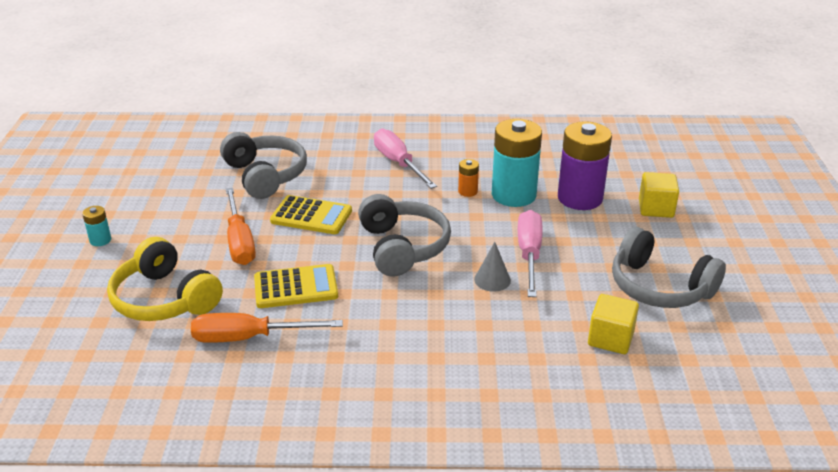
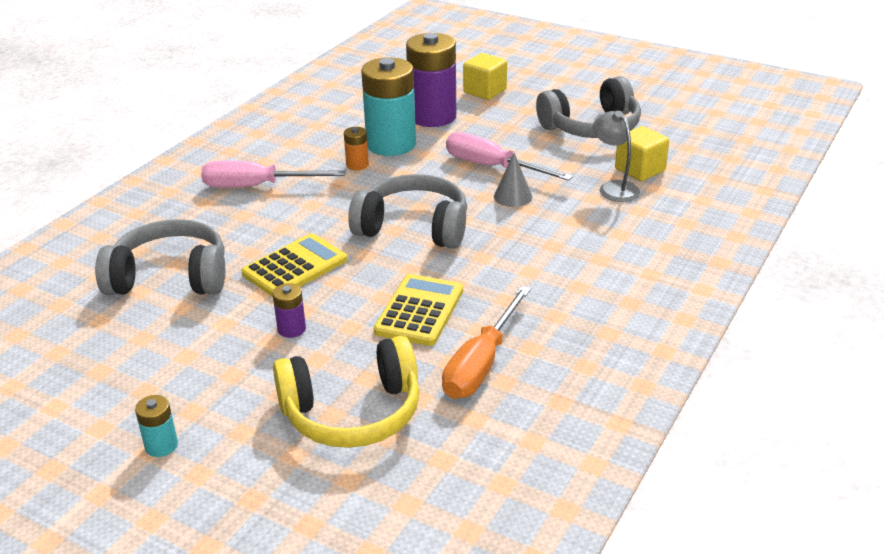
camera: 60 degrees left, 0 degrees up
orange screwdriver [226,188,256,265] -> purple battery [273,283,306,338]
none -> grey lamp [593,111,640,202]

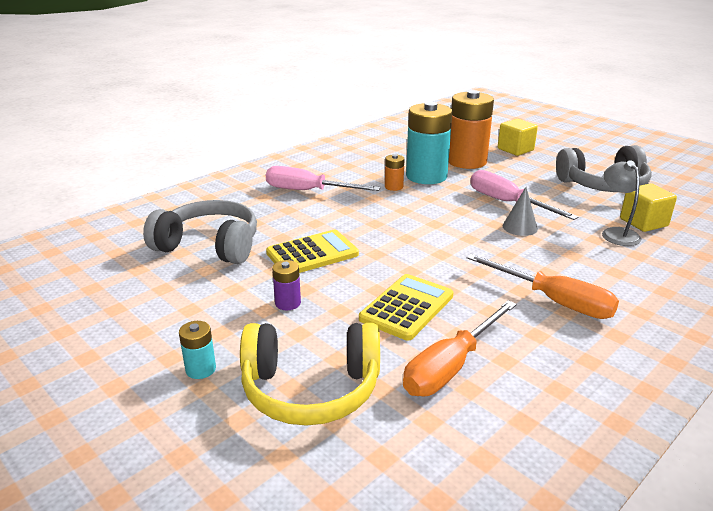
camera: 15 degrees right, 5 degrees down
turquoise battery [135,395,178,457] -> turquoise battery moved to [179,321,216,379]
grey headphones [348,174,467,249] -> none
purple battery [406,33,456,127] -> orange battery [449,90,494,169]
none -> orange screwdriver [466,254,619,319]

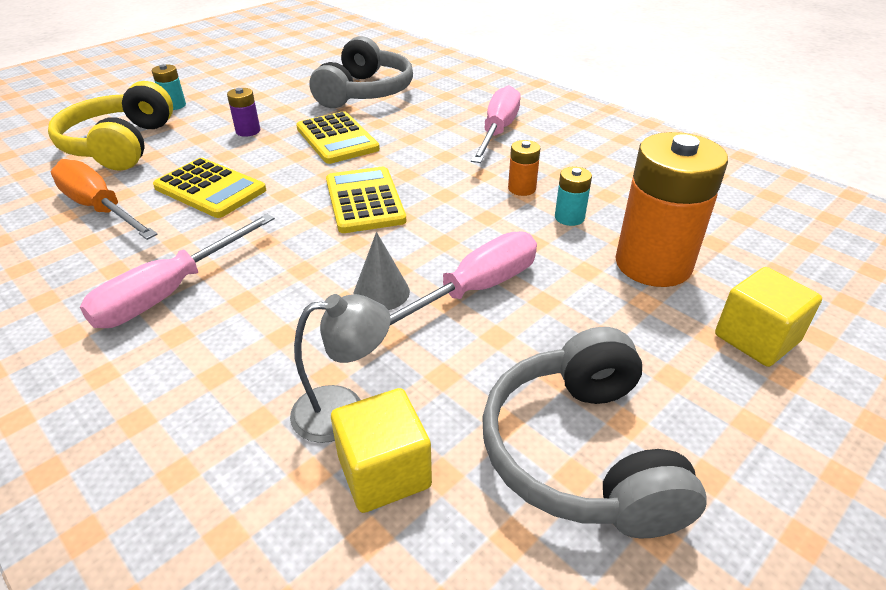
camera: 90 degrees right, 10 degrees up
turquoise battery [406,102,452,184] -> turquoise battery [555,167,592,226], size x0.44
orange screwdriver [466,254,619,319] -> pink screwdriver [80,214,275,328]
none -> yellow calculator [326,167,406,233]

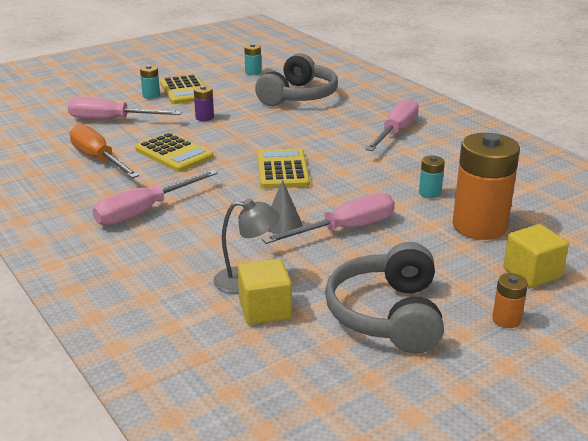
camera: 10 degrees right, 10 degrees down
yellow headphones [48,81,173,171] -> pink screwdriver [68,97,182,120]
yellow calculator [296,111,380,164] -> yellow calculator moved to [160,75,204,104]
orange battery [508,140,540,196] -> orange battery moved to [492,273,528,328]
none -> turquoise battery [244,44,261,75]

